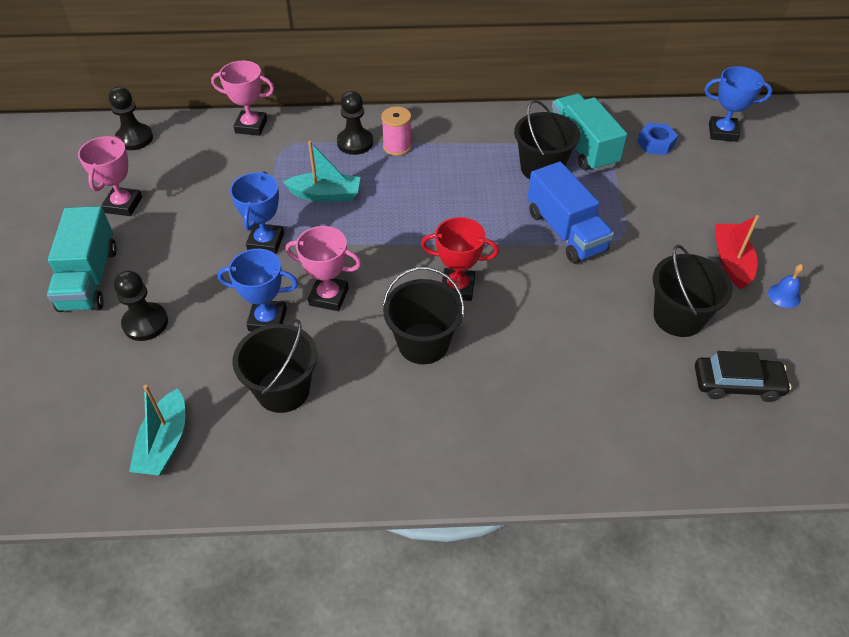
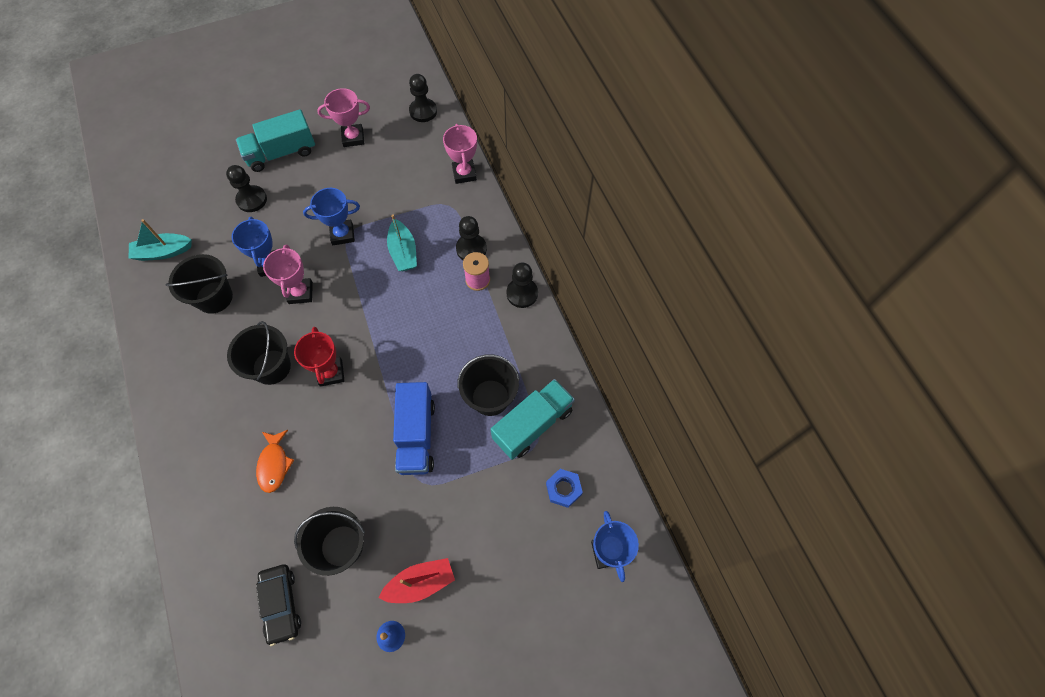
camera: 70 degrees right, 15 degrees up
blue truck [528,162,614,263] -> blue truck turned 45 degrees counterclockwise [393,382,435,475]
none -> orange fish [256,430,294,493]
none -> black pawn [506,262,538,308]

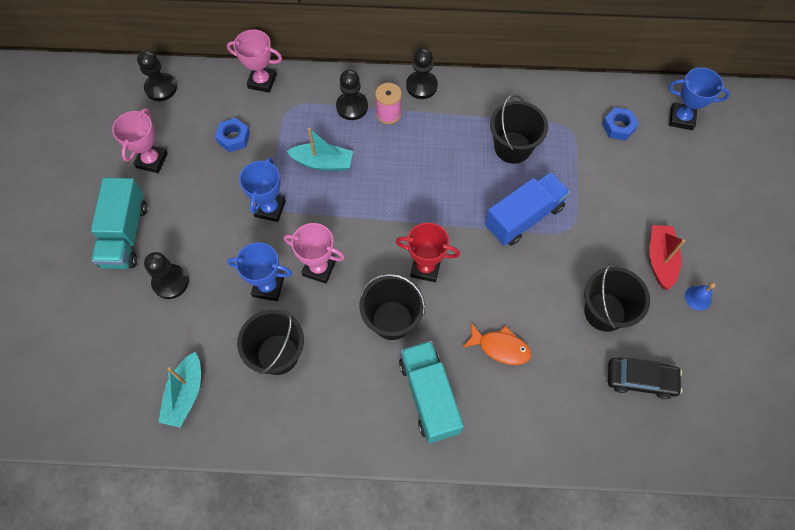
camera: 65 degrees left, 0 degrees up
blue truck [393,382,435,475] -> blue truck turned 60 degrees counterclockwise [485,172,570,246]
turquoise truck [491,379,575,460] -> turquoise truck moved to [399,341,464,444]
none -> blue nut [215,118,250,152]

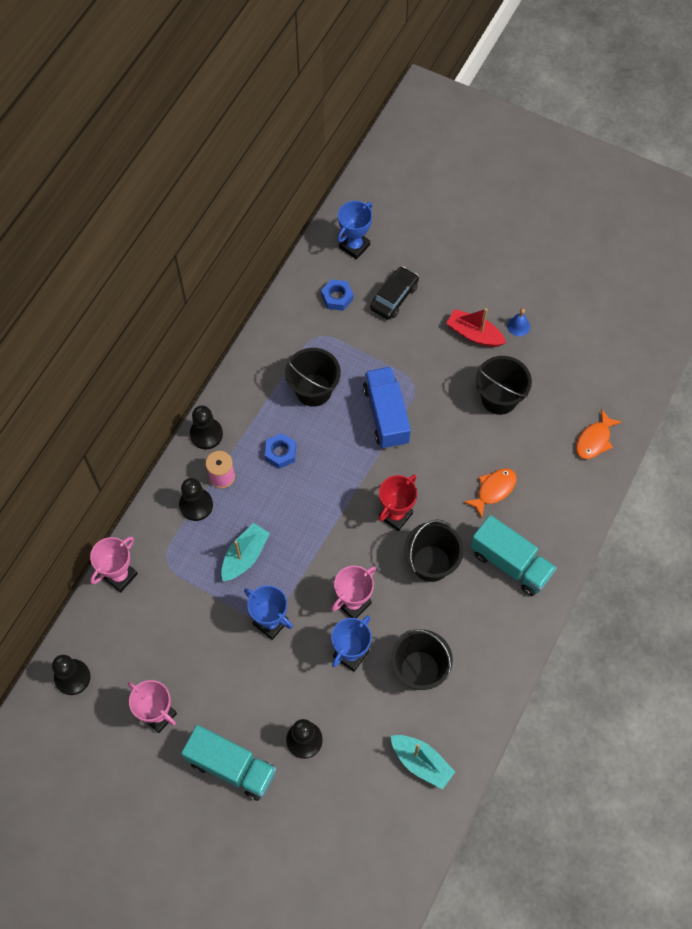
camera: 65 degrees left, 0 degrees up
blue nut [215,118,250,152] -> blue nut moved to [265,433,296,469]
turquoise truck [399,341,464,444] -> turquoise truck turned 150 degrees counterclockwise [470,515,557,596]
black car [608,357,682,399] -> black car moved to [370,266,419,320]
none -> orange fish [576,409,622,459]

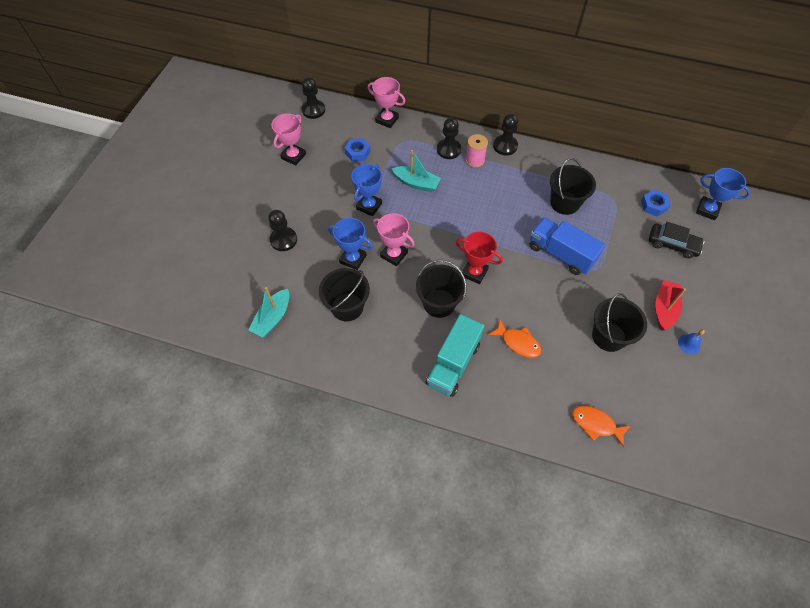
camera: 80 degrees right, 5 degrees down
turquoise truck [181,725,277,801] -> none
blue nut [265,433,296,469] -> blue nut moved to [345,138,370,162]
blue truck [363,367,411,449] -> blue truck turned 120 degrees counterclockwise [530,217,605,275]

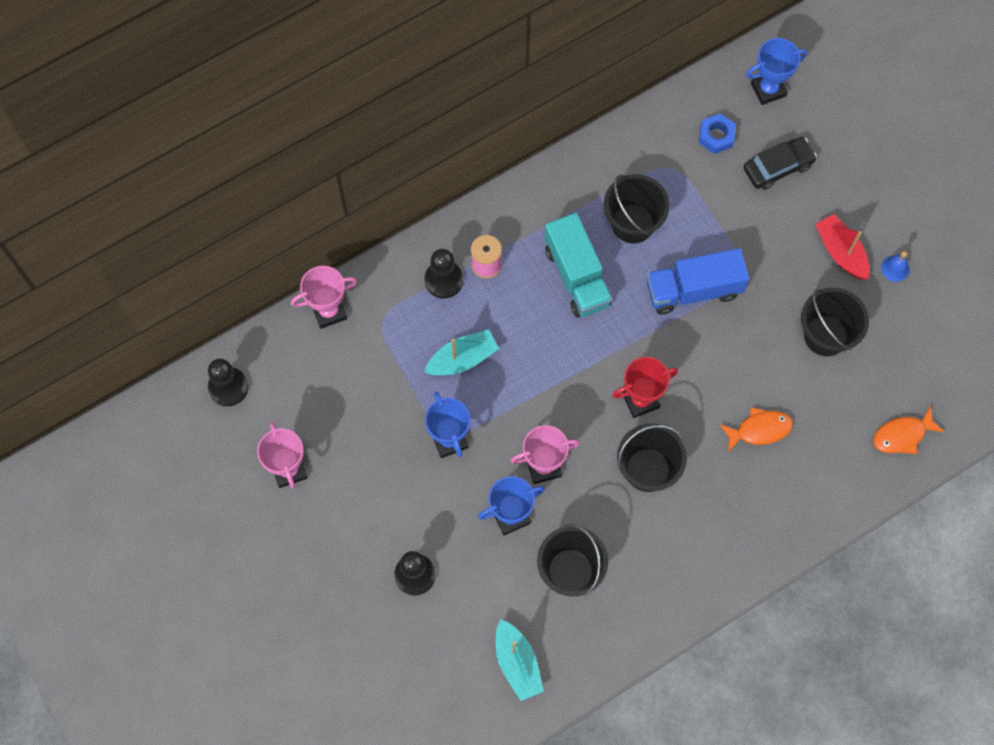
camera: 50 degrees left, 10 degrees up
blue nut [345,138,370,162] -> none
turquoise truck [426,314,484,397] -> turquoise truck moved to [545,213,613,317]
black pawn [493,114,518,155] -> none

